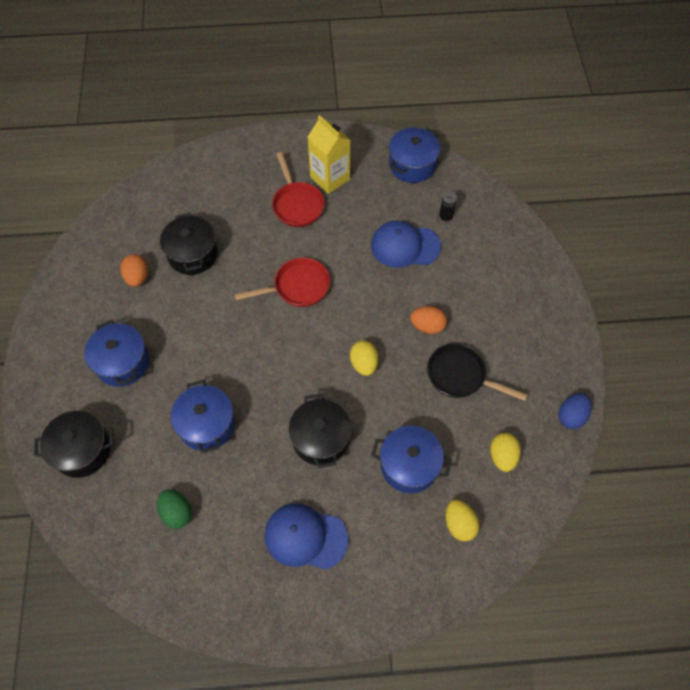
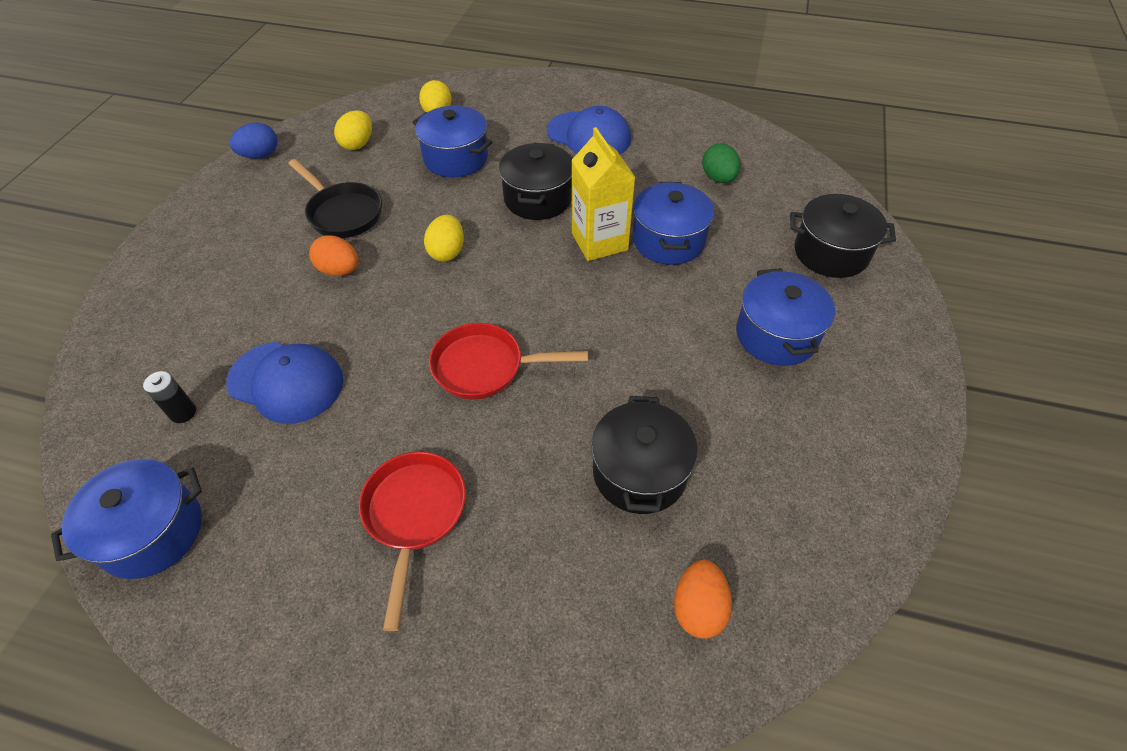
camera: 160 degrees left, 10 degrees down
orange egg [121,254,148,287] -> orange egg moved to [674,560,732,639]
yellow carton [307,115,350,194] -> yellow carton moved to [572,127,636,261]

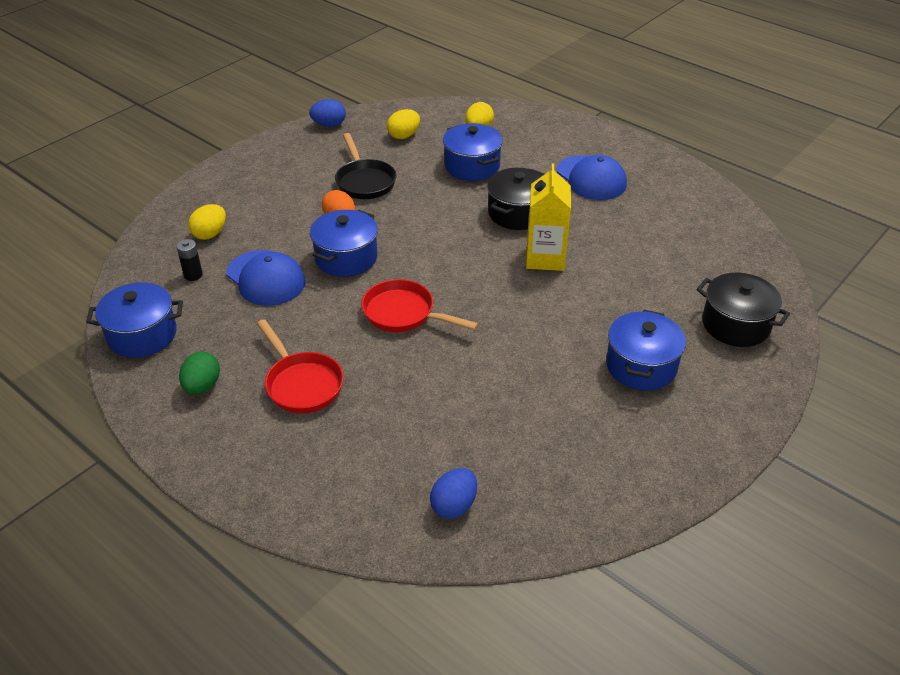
camera: 25 degrees right, 10 degrees down
red pan [359,452,466,631] -> red pan turned 120 degrees clockwise [257,319,344,414]
yellow egg [424,215,464,261] -> yellow egg moved to [188,204,226,240]
black pot [591,396,698,514] -> none
blue pot [633,182,714,265] -> blue pot moved to [310,210,378,277]
orange egg [674,560,732,639] -> blue egg [430,468,477,519]
green egg [702,143,740,183] -> green egg moved to [179,351,220,394]

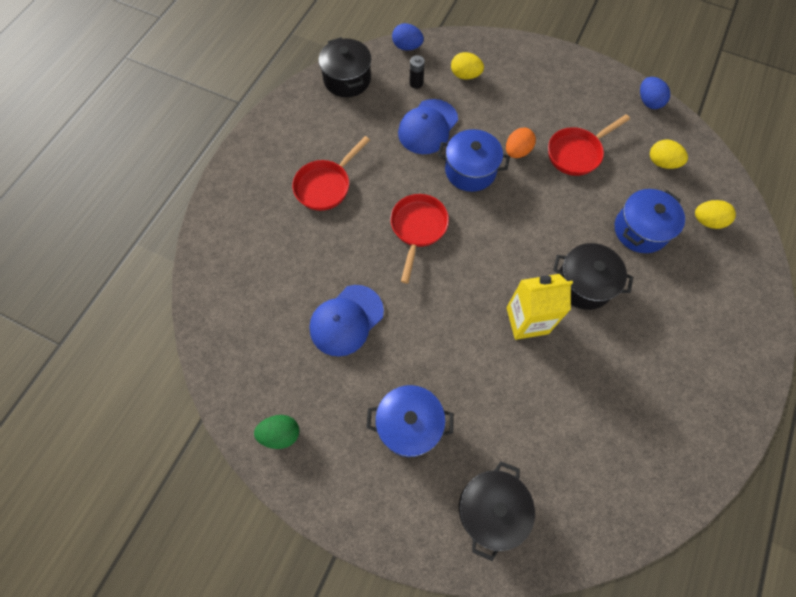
camera: 75 degrees right, 25 degrees up
blue pot [86,282,183,358] -> black pot [319,37,371,97]
green egg [179,351,220,394] -> green egg moved to [254,415,299,449]
black pan [335,133,396,199] -> red pan [548,114,630,176]
blue egg [430,468,477,519] -> blue egg moved to [392,23,424,50]
blue cap [557,155,627,200] -> blue cap moved to [309,285,384,357]

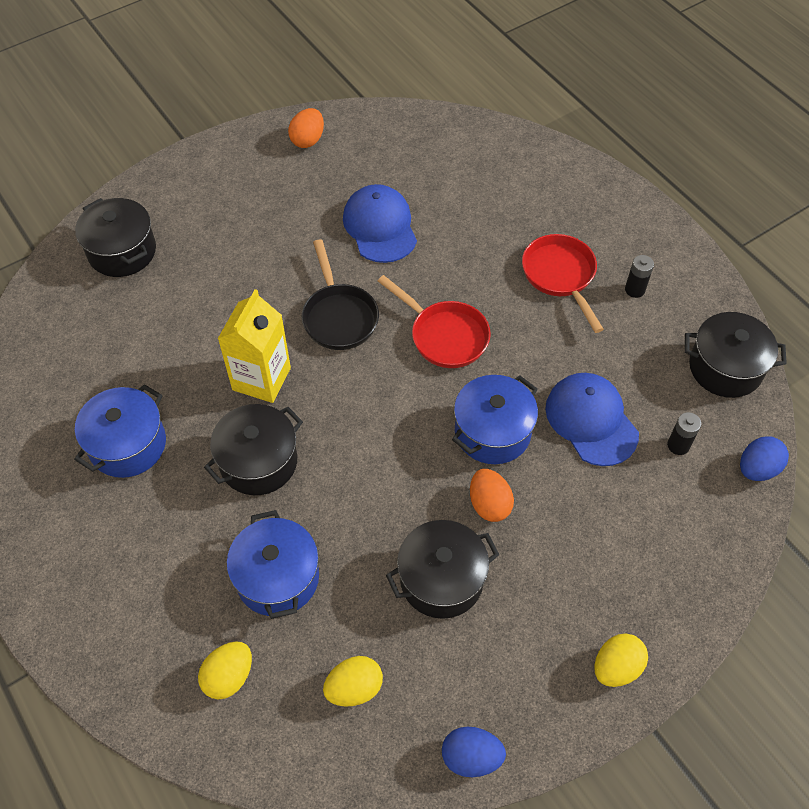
camera: 120 degrees right, 10 degrees down
green egg [254,415,299,449] -> orange egg [288,108,324,148]
blue pot [366,385,454,457] -> blue pot moved to [74,384,166,478]
yellow egg [451,52,484,79] -> yellow egg moved to [595,633,648,687]
red pan [548,114,630,176] -> black pot [386,520,499,619]
none -> black pan [302,239,379,350]
none -> black battery [625,255,654,298]

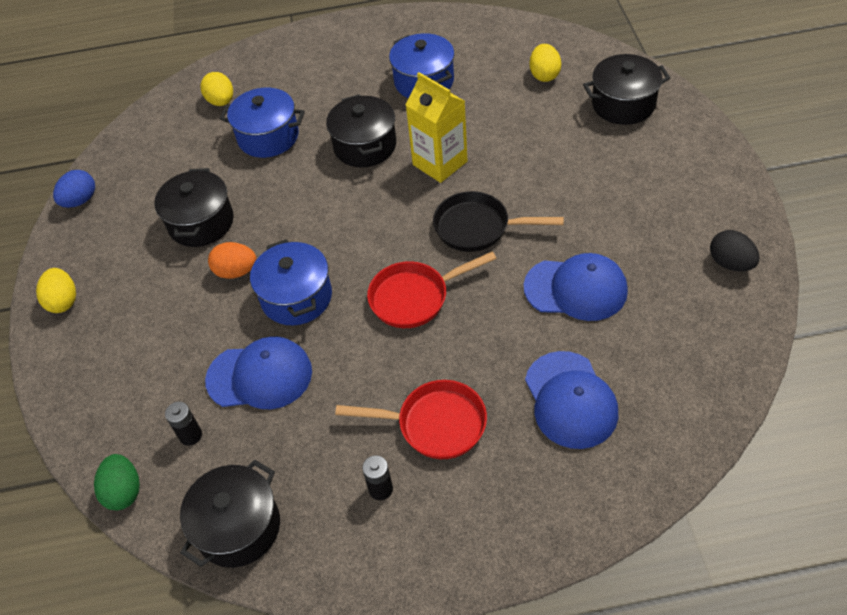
camera: 120 degrees right, 5 degrees down
orange egg [288,108,324,148] -> black egg [710,230,760,271]
yellow egg [323,656,383,707] -> yellow egg moved to [529,44,561,82]
blue egg [740,436,789,481] -> green egg [94,454,140,510]
none -> blue cap [525,351,618,449]

